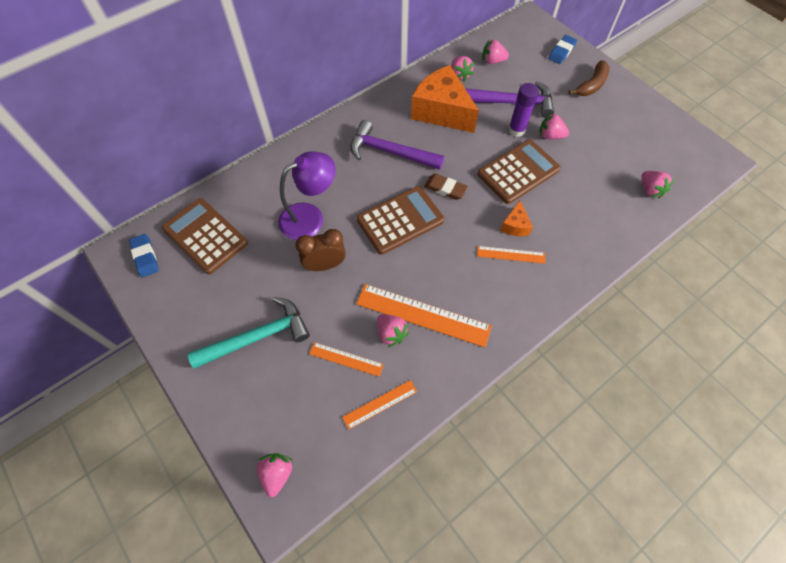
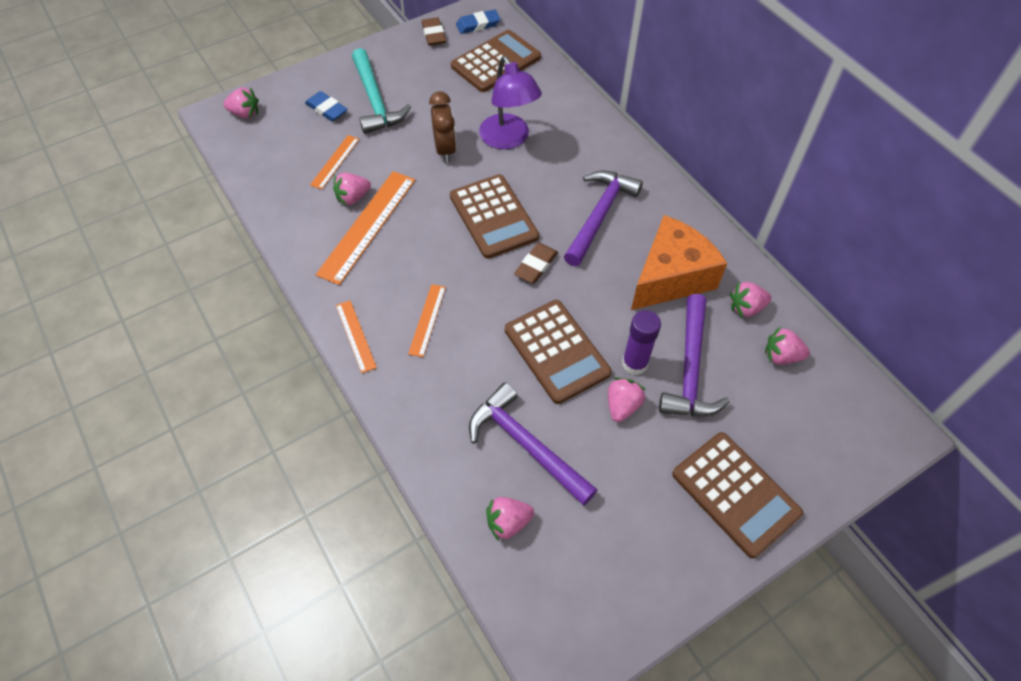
camera: 95 degrees right, 5 degrees down
orange ruler [342,380,417,430] -> orange ruler moved to [336,300,377,373]
pink strawberry [482,39,509,64] -> pink strawberry turned 90 degrees counterclockwise [765,326,810,364]
orange cheese [500,201,533,236] -> none
blue eraser [548,35,577,64] -> blue eraser moved to [305,91,348,121]
brown banana [568,60,609,96] -> brown calculator [672,432,803,558]
none -> brown eraser [421,17,446,46]
none -> purple hammer [469,382,597,506]

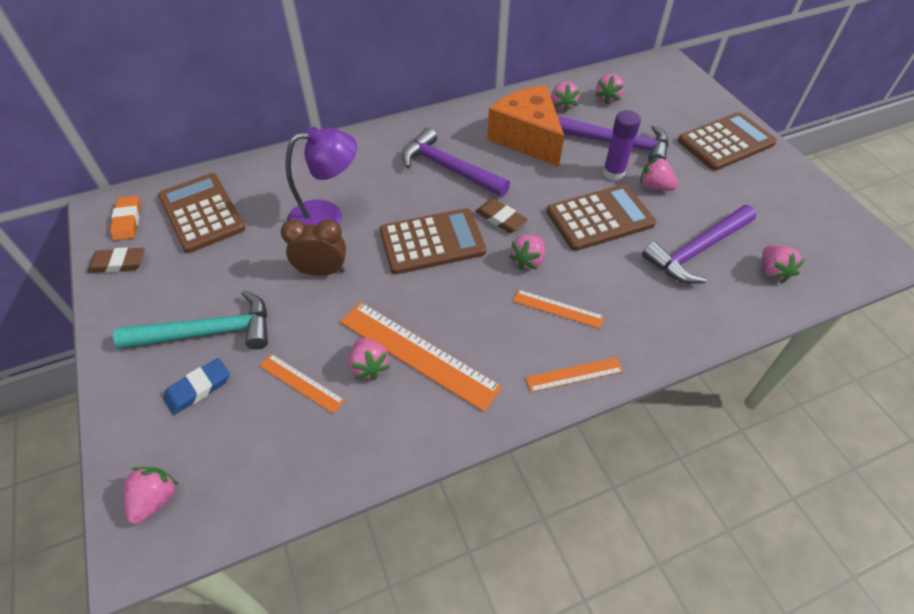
camera: 80 degrees left, 5 degrees down
blue eraser [456,9,500,34] -> orange eraser [110,196,141,241]
none -> pink strawberry [509,235,545,270]

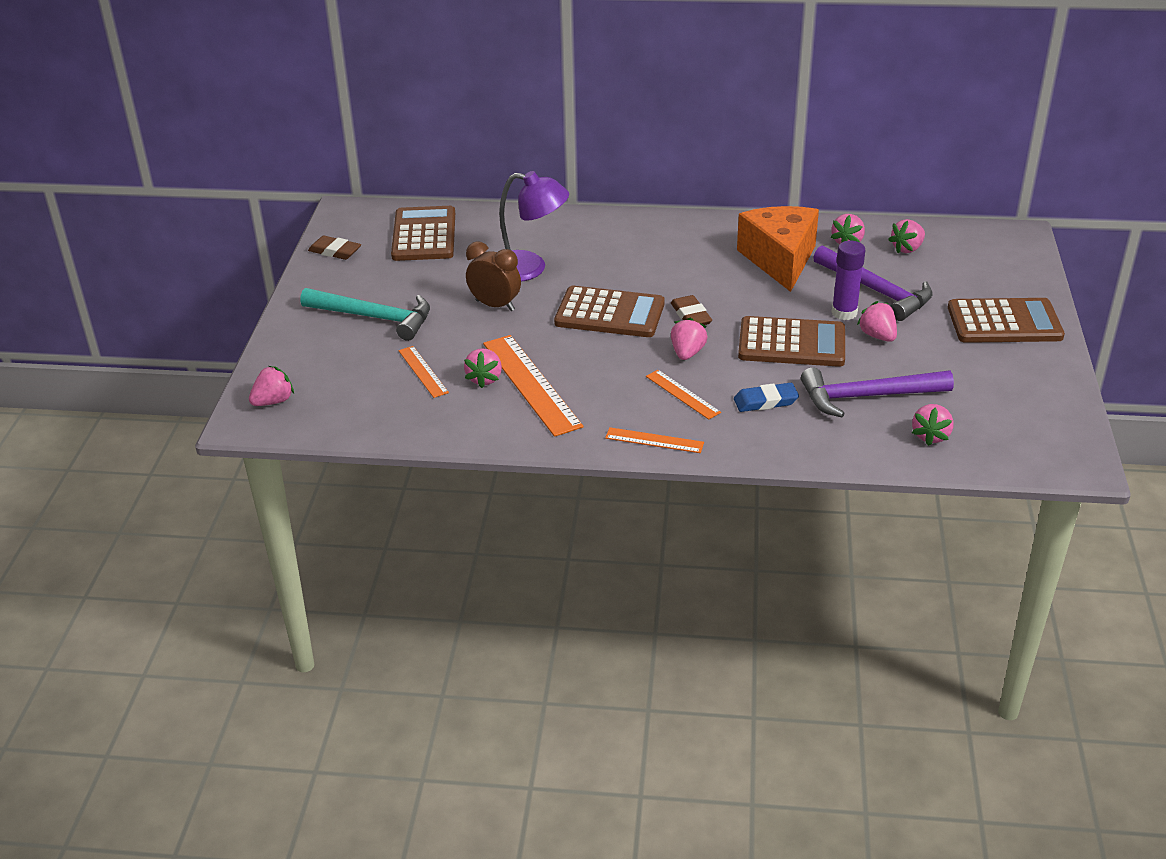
camera: 30 degrees right, 15 degrees down
orange eraser [110,196,141,241] -> none
blue eraser [163,358,230,415] -> blue eraser moved to [734,383,799,412]
purple hammer [402,128,510,197] -> none
pink strawberry [509,235,545,270] -> pink strawberry turned 135 degrees clockwise [671,318,707,360]

